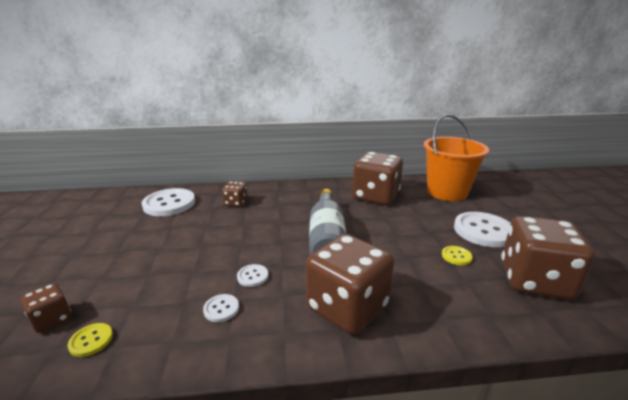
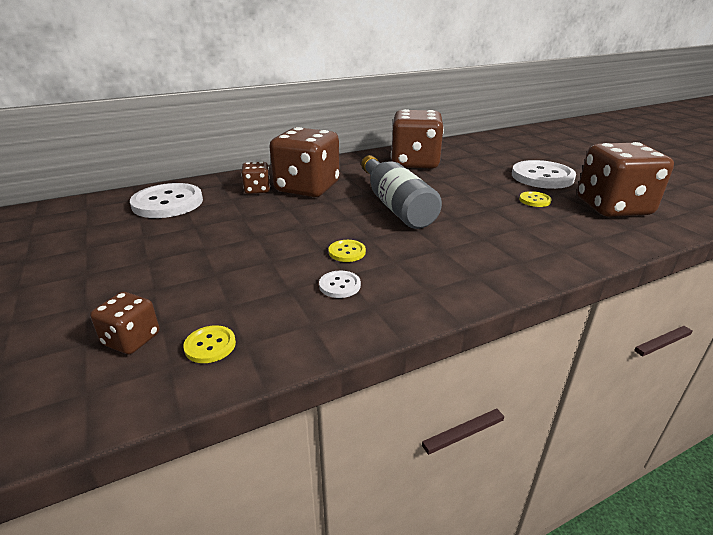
camera: 20 degrees left, 5 degrees up
white button [237,264,269,287] -> yellow button [329,240,366,262]
brown dice [306,234,394,335] -> brown dice moved to [269,127,340,197]
orange bucket [424,114,489,201] -> none

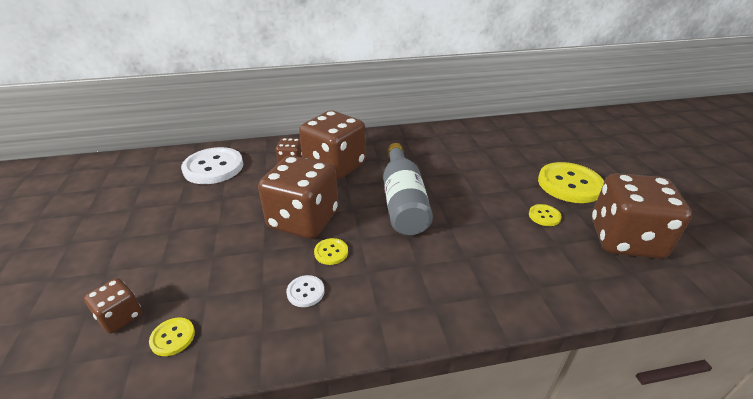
camera: 15 degrees right, 5 degrees up
brown dice [391,109,444,168] -> brown dice moved to [258,155,338,239]
white button [512,160,576,189] -> yellow button [538,162,604,203]

